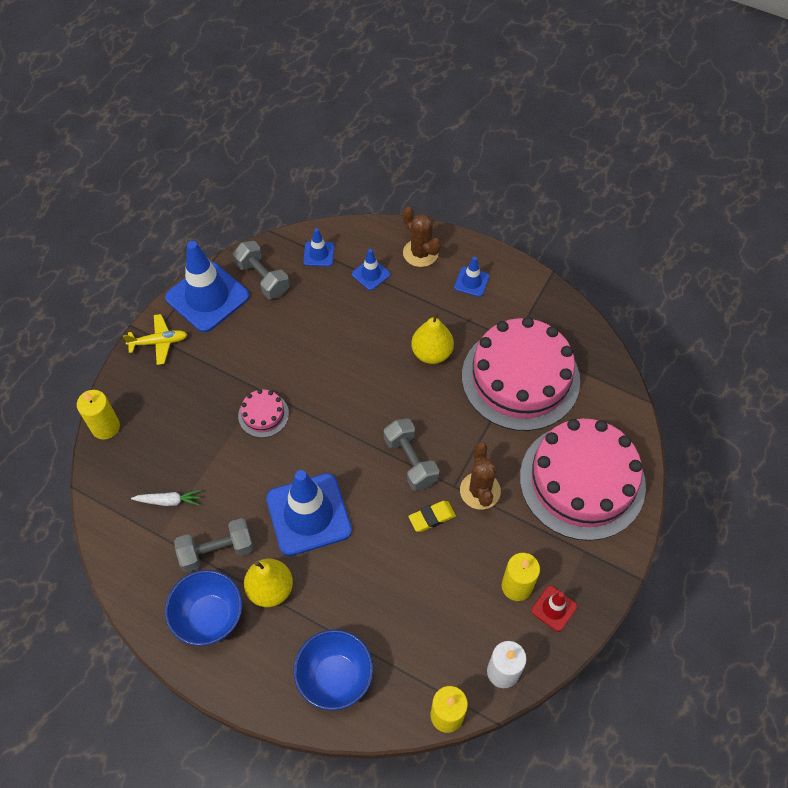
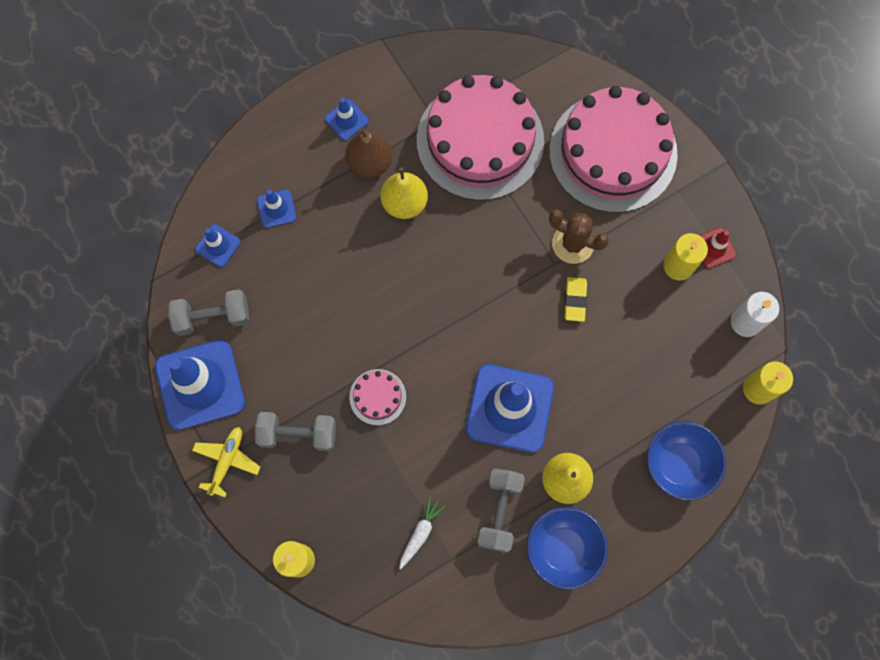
camera: 60 degrees left, 15 degrees up
grey dumbbell [384,418,439,491] -> grey dumbbell moved to [255,412,336,452]
brown cactus [403,207,441,267] -> none
none -> brown pear [345,128,392,178]

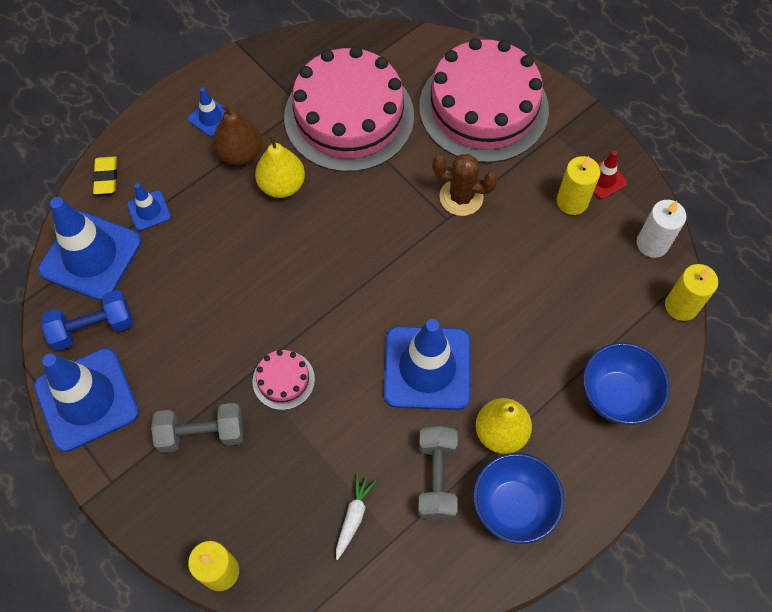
camera: 10 degrees left, 10 degrees down
grey dumbbell [168,289,249,336] -> blue dumbbell [41,290,133,351]
yellow plane [192,427,261,497] -> none
blue traffic cone [195,224,240,267] -> blue traffic cone [38,197,142,301], size x2.14
yellow eraser [565,277,587,322] -> yellow eraser moved to [93,156,117,194]

